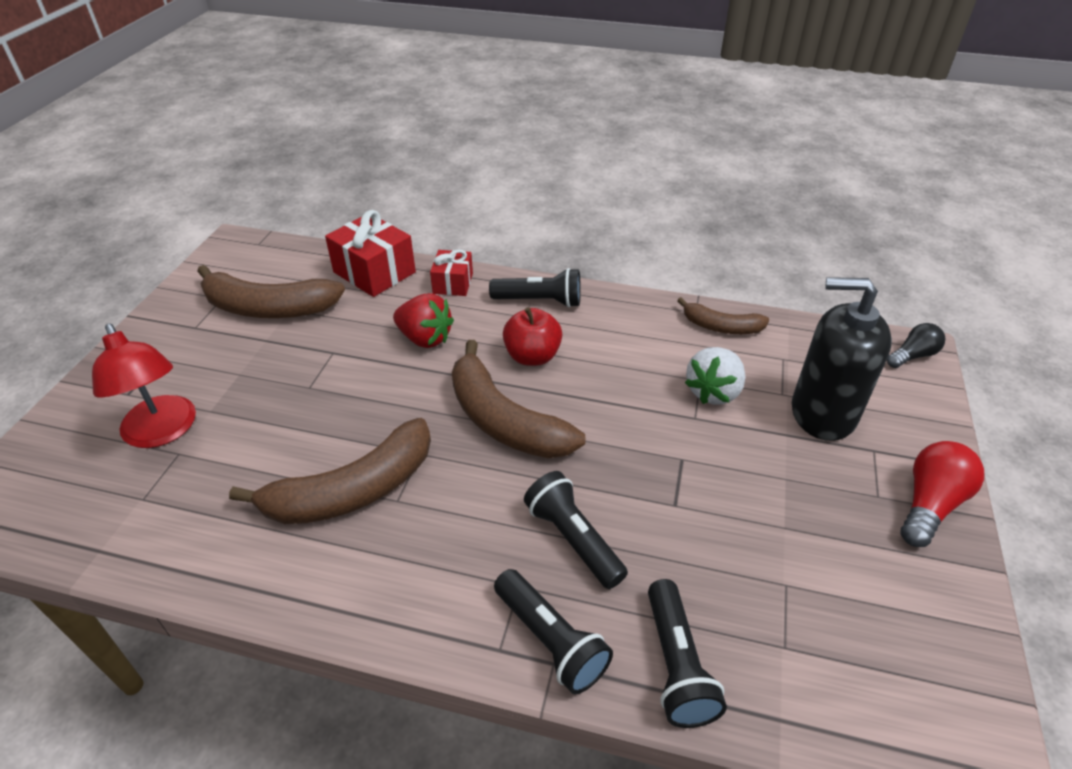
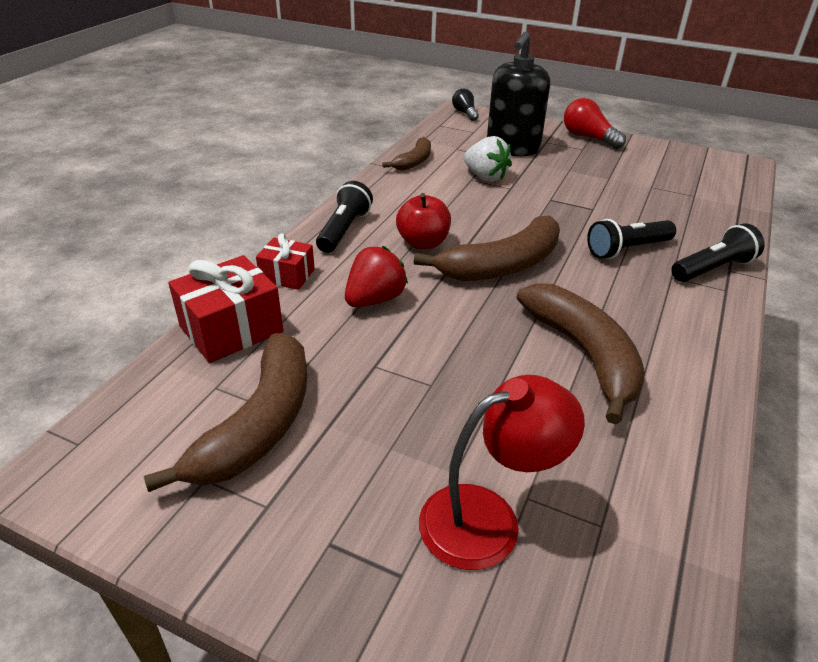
camera: 80 degrees left, 5 degrees down
black flashlight [648,579,727,728] -> none

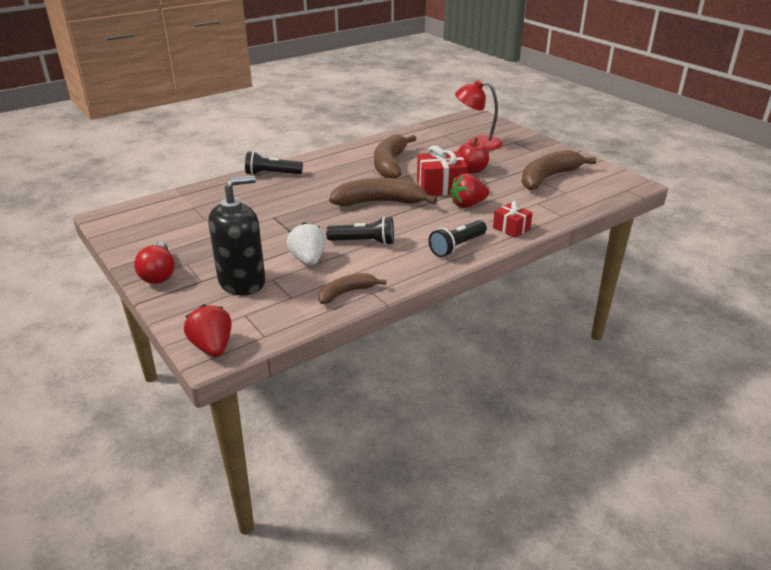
camera: 150 degrees left, 5 degrees down
red gift [168,255,283,363] -> red gift moved to [417,145,468,196]
red apple [396,193,451,249] -> red apple moved to [458,138,489,173]
black light bulb [452,89,479,121] -> red strawberry [184,304,232,357]
black flashlight [587,219,676,259] -> black flashlight moved to [326,216,394,245]

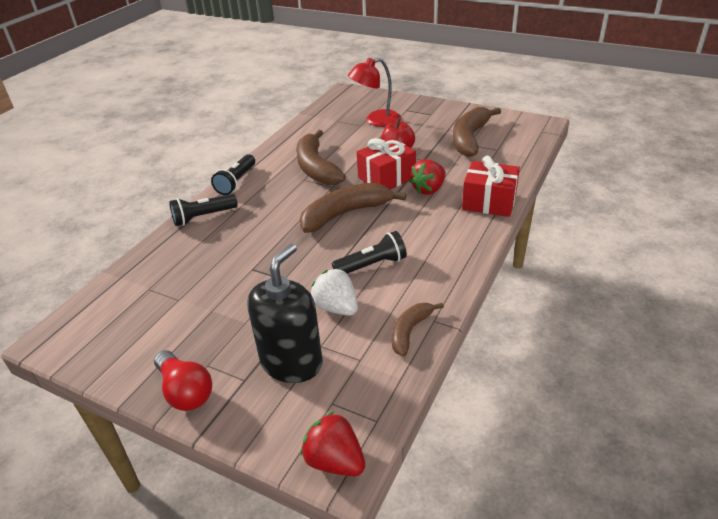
camera: 25 degrees left, 5 degrees up
black flashlight [429,220,487,257] -> black flashlight moved to [211,154,255,195]
red gift [493,201,533,238] -> red gift [462,156,520,217], size x1.67

